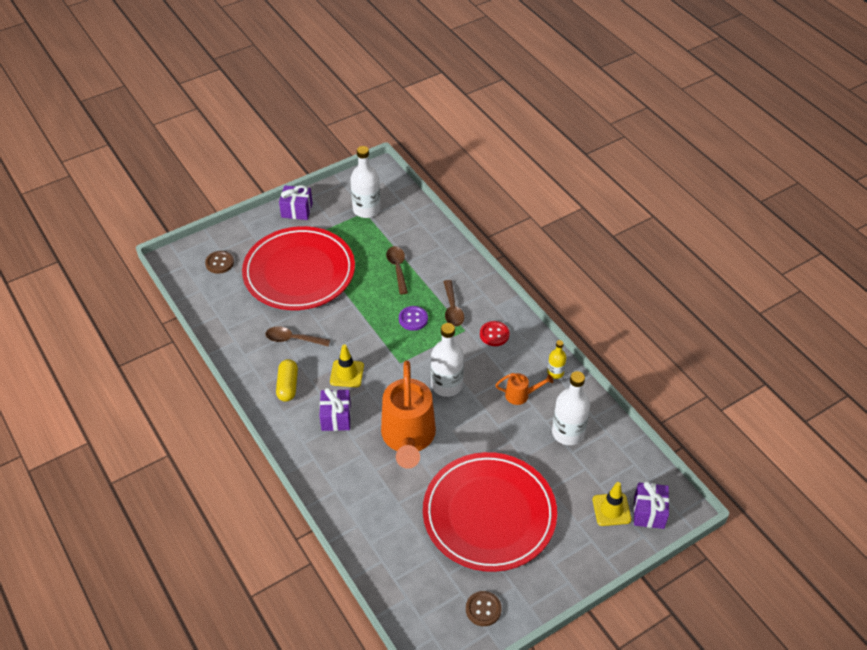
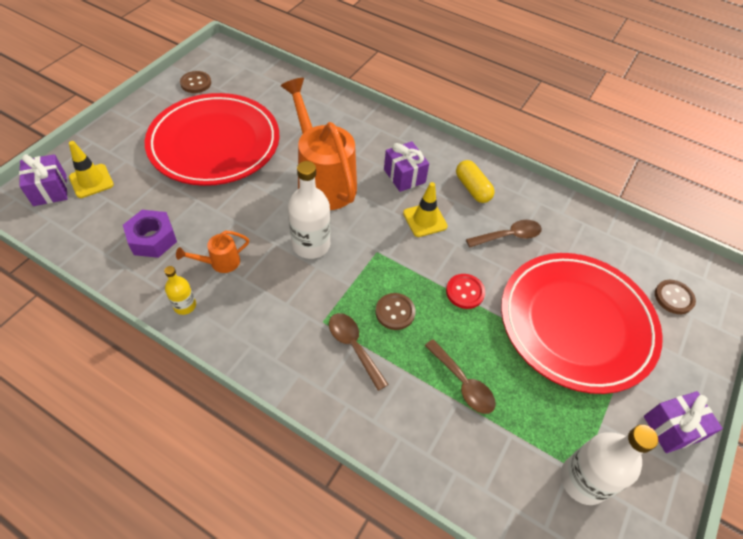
camera: 150 degrees right, 5 degrees up
purple button [399,306,428,331] -> brown button [375,293,416,330]
red button [480,321,510,346] -> red button moved to [446,274,485,309]
white bottle [552,371,590,445] -> purple nut [123,210,177,258]

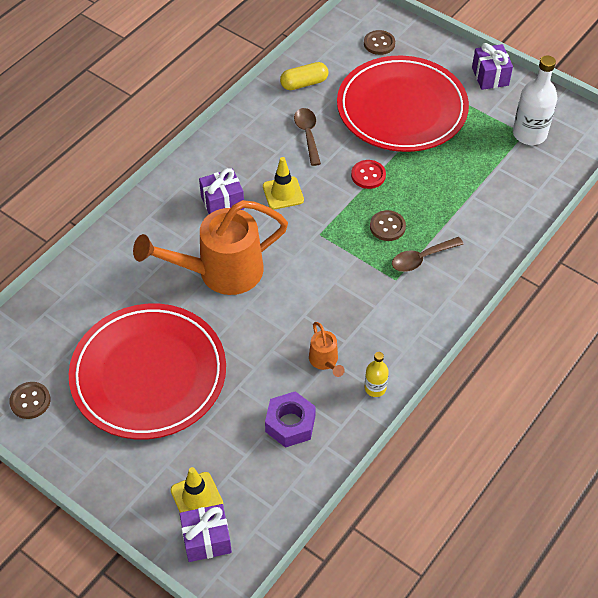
camera: 80 degrees left, 0 degrees up
white bottle [288,161,331,259] -> none
brown spoon [425,339,496,414] -> none
yellow capsule [456,160,495,203] -> yellow capsule moved to [280,62,328,90]

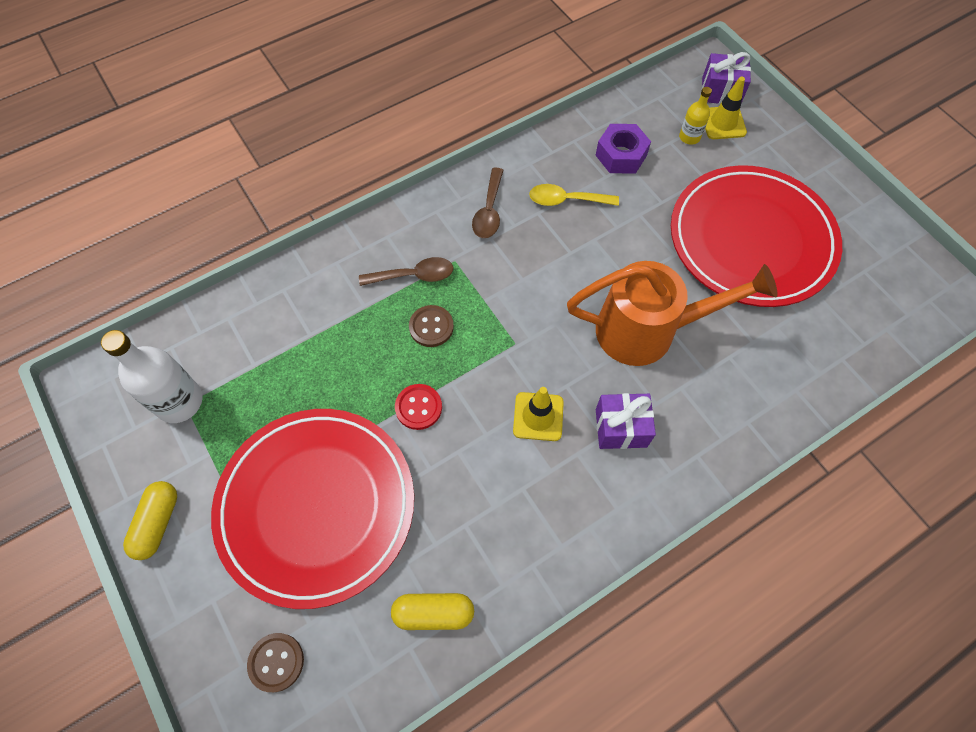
camera: 160 degrees left, 10 degrees up
brown button [9,382,50,419] -> none
brown spoon [294,108,321,166] -> brown spoon moved to [472,168,503,238]
orange watering can [309,322,345,377] -> yellow spoon [529,184,619,206]
yellow bottle [365,352,389,397] -> yellow bottle moved to [679,87,712,145]
purple gift [472,43,513,90] -> yellow capsule [123,481,177,560]

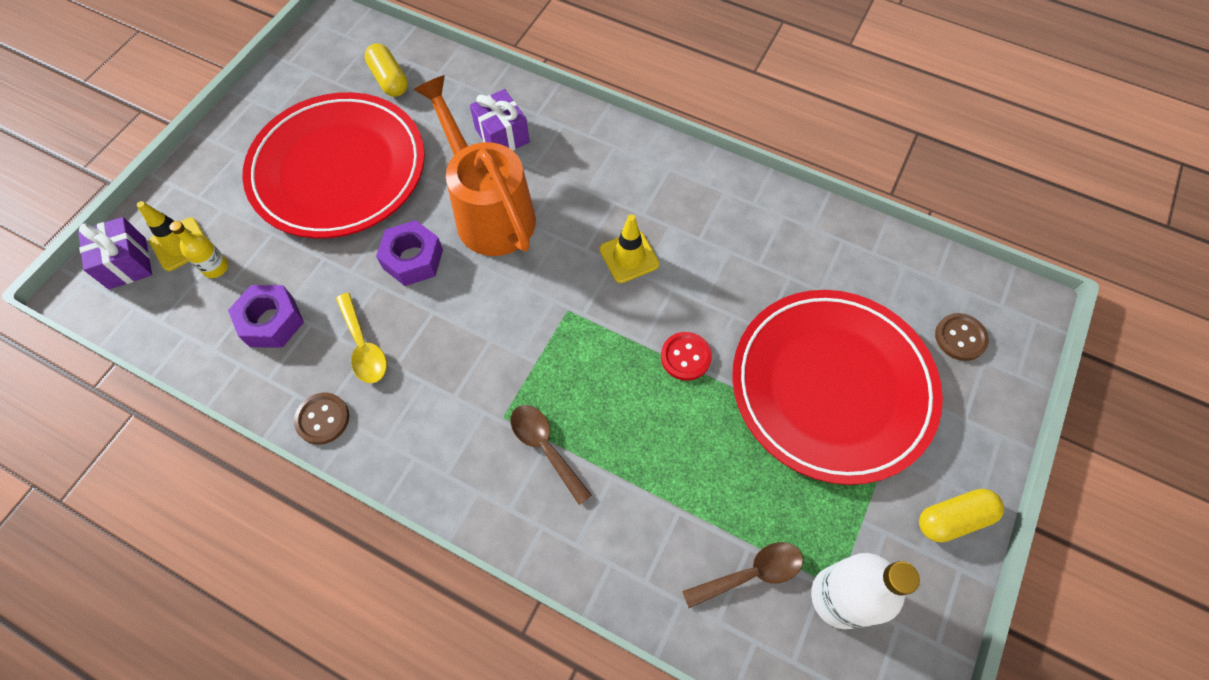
camera: 120 degrees left, 0 degrees up
yellow capsule [391,593,474,630] -> yellow capsule moved to [365,43,408,97]
brown button [409,305,454,347] -> brown button moved to [294,393,349,445]
brown spoon [472,168,503,238] -> brown spoon moved to [682,542,803,608]
purple gift [596,393,656,449] -> purple gift moved to [470,89,530,151]
none -> purple nut [376,220,443,286]

